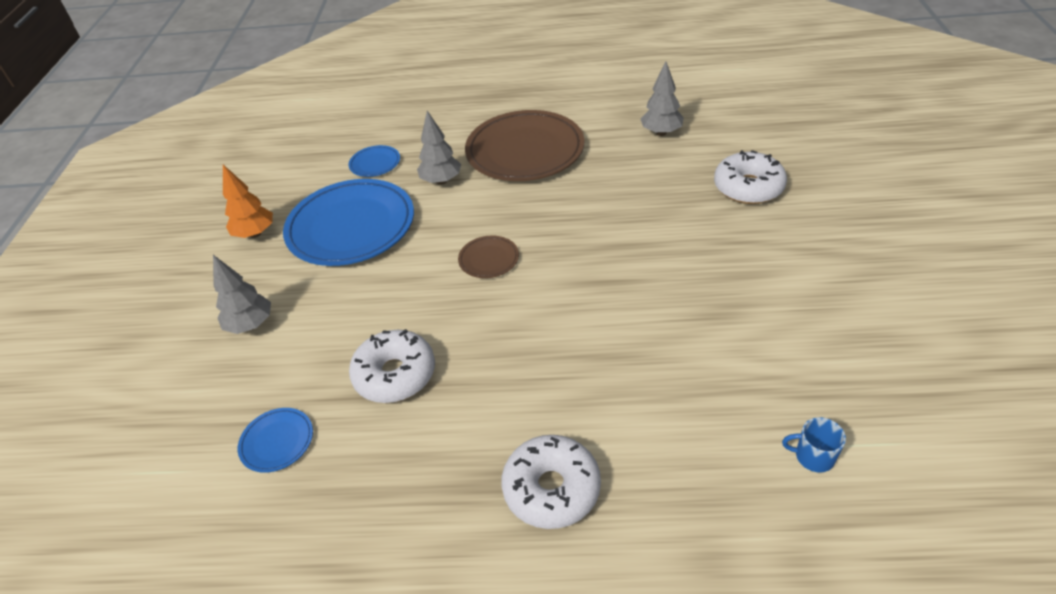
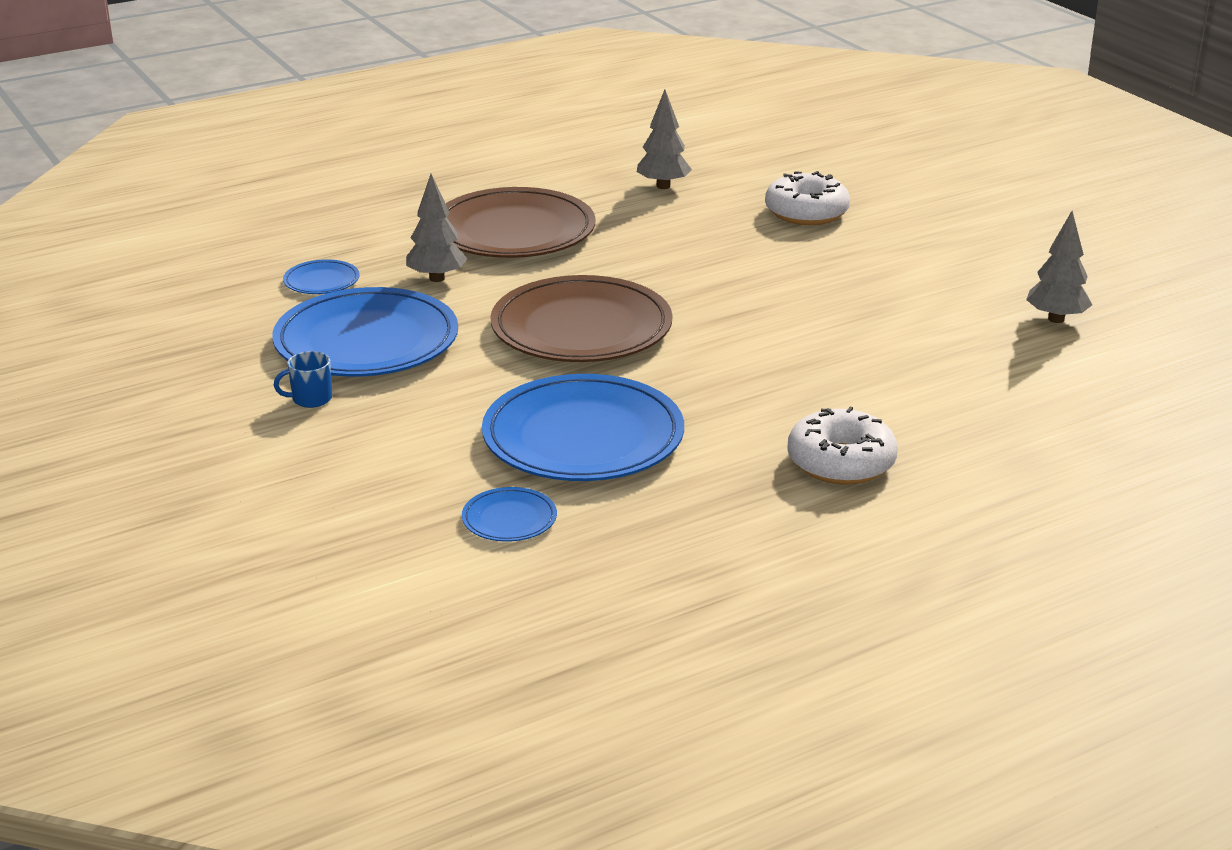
camera: 35 degrees left, 15 degrees down
grey tree [213,255,271,334] -> grey tree moved to [1026,211,1092,323]
orange tree [223,165,273,238] -> none
white donut [349,329,435,403] -> blue plate [482,374,684,481]
brown plate [458,236,519,278] -> brown plate [490,275,672,362], size x2.28
blue mug [782,417,846,472] -> blue mug moved to [274,351,332,408]

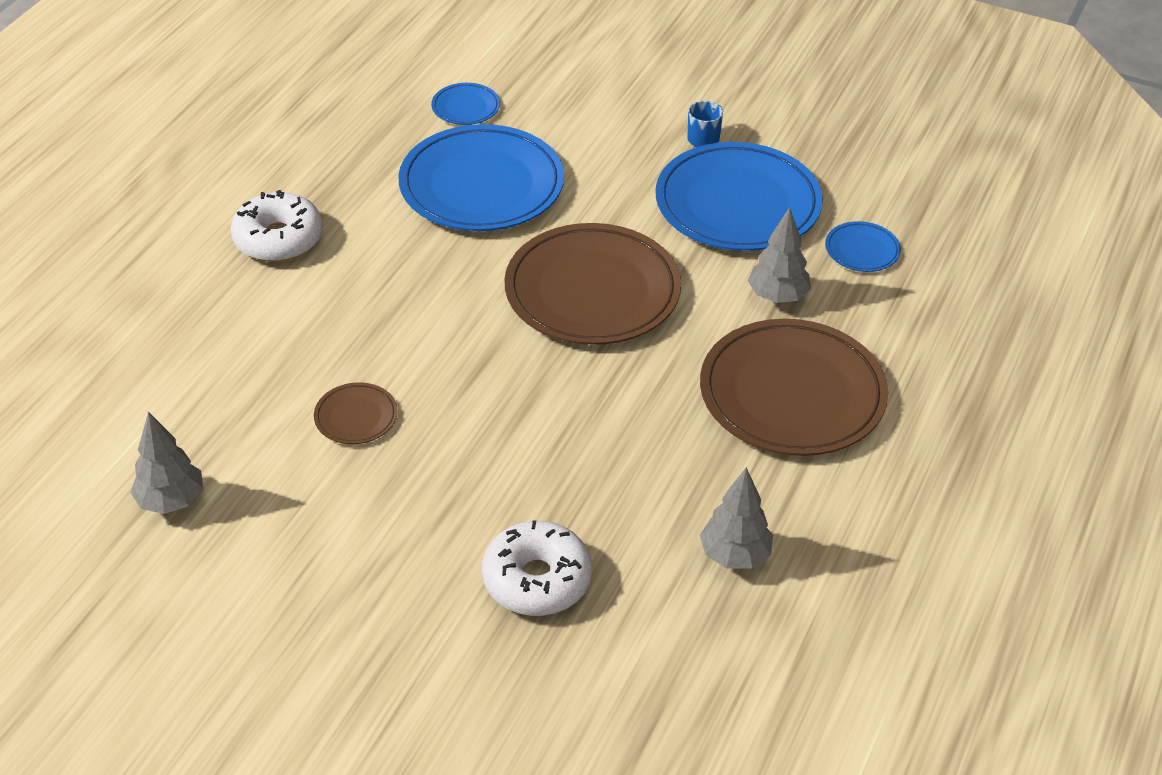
camera: 145 degrees right, 15 degrees up
none -> brown plate [314,382,398,444]

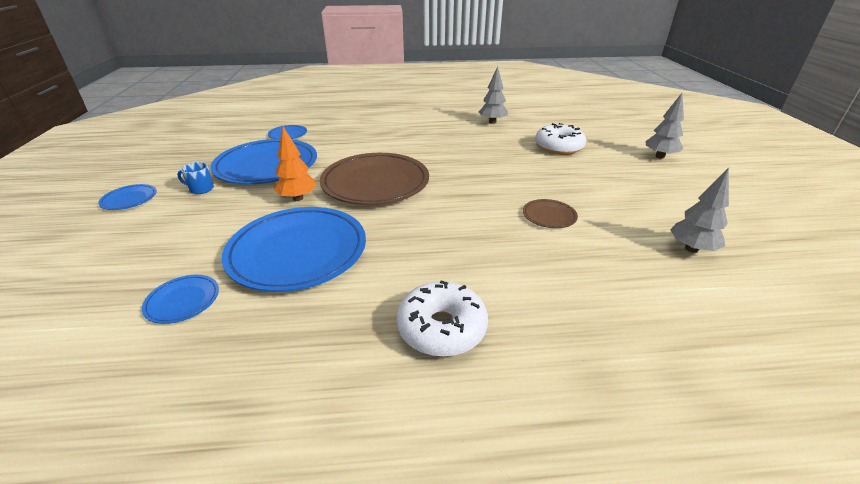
camera: 120 degrees left, 10 degrees down
brown plate [700,319,888,456] -> none
grey tree [748,207,811,303] -> grey tree moved to [645,93,684,159]
none -> blue plate [98,184,157,210]
none -> orange tree [274,127,317,201]

